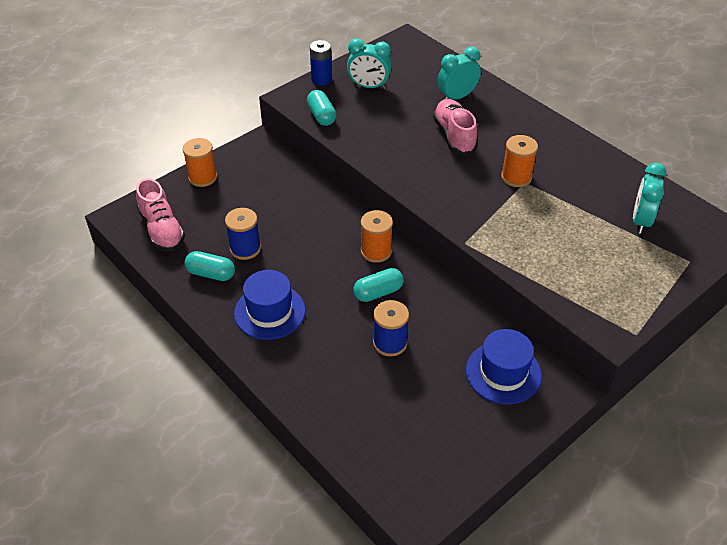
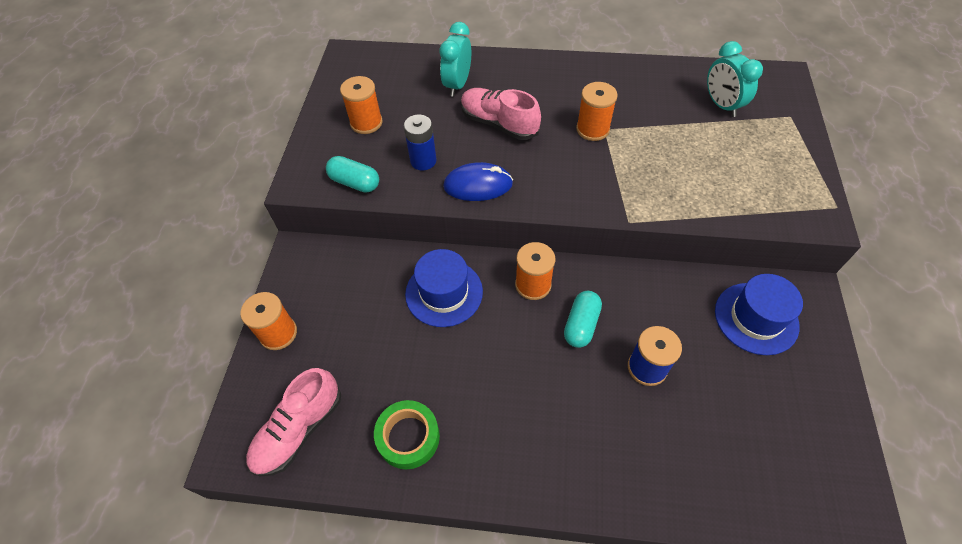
camera: 40 degrees left, 10 degrees up
pink shoe [136,178,185,252] -> pink shoe turned 105 degrees clockwise [246,368,341,476]
turquoise capsule [185,251,235,281] -> green tape [374,400,440,469]
blue spool [225,208,261,260] -> none
blue hat [234,270,305,340] -> blue hat moved to [405,249,483,327]
blue battery [310,40,332,86] -> blue battery moved to [404,115,436,170]
turquoise clock [347,38,392,89] -> orange spool [340,76,383,134]
none -> blue mouse [443,162,513,201]

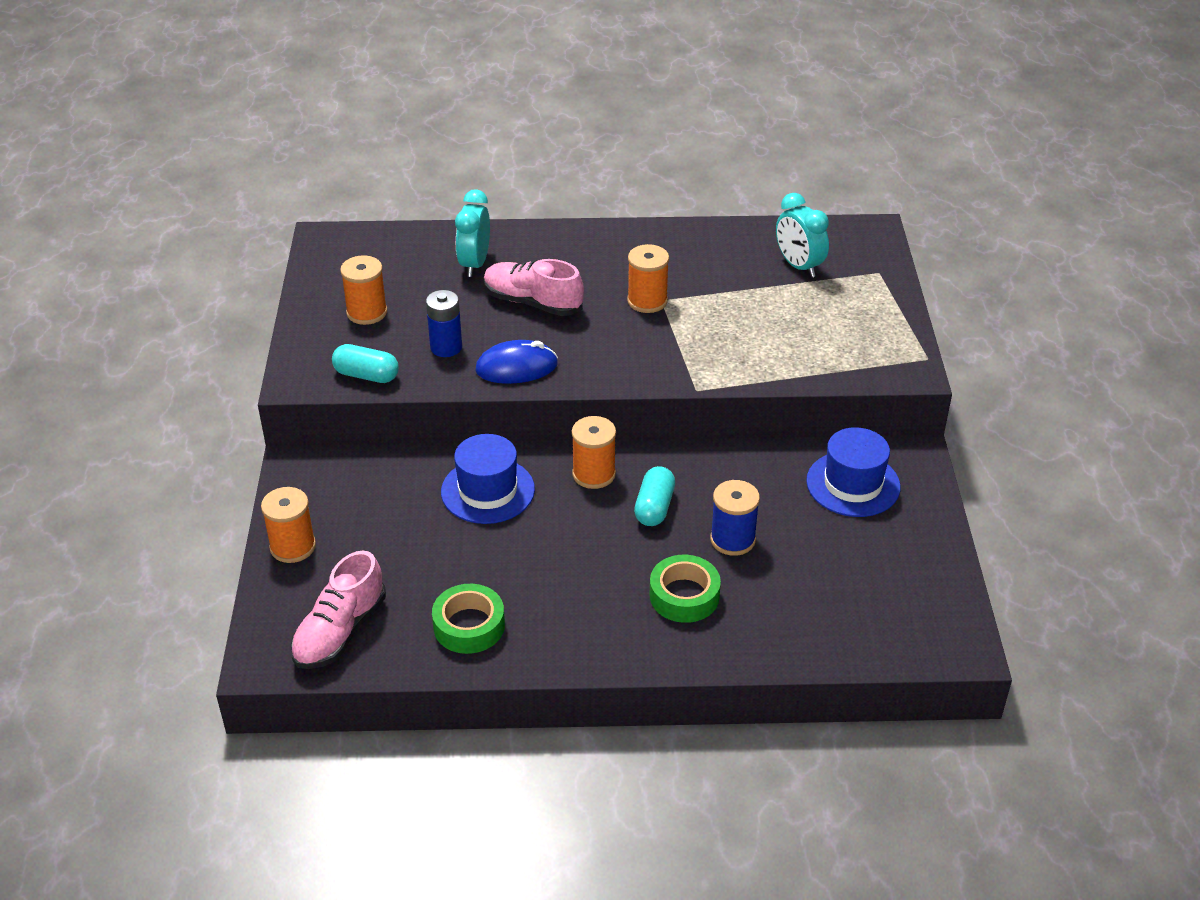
camera: 10 degrees left, 15 degrees down
none -> green tape [650,555,721,623]

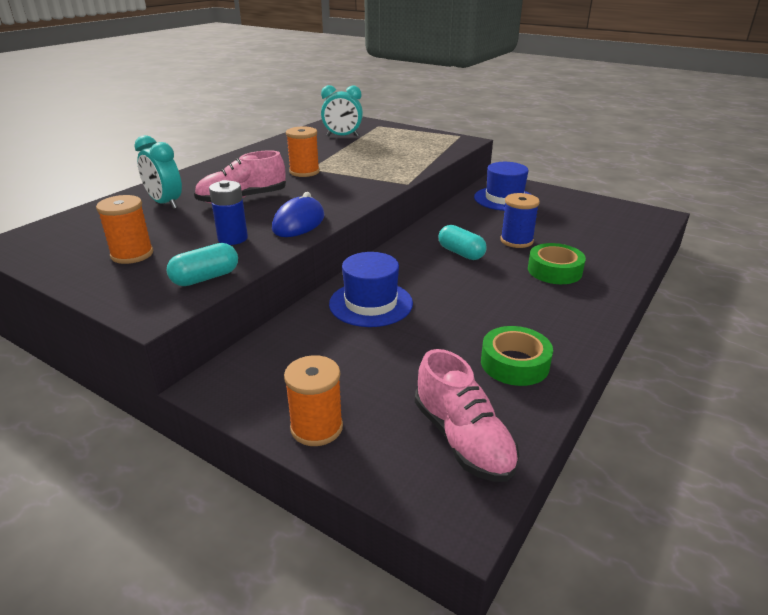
camera: 55 degrees left, 10 degrees down
orange spool [572,416,616,489] -> none

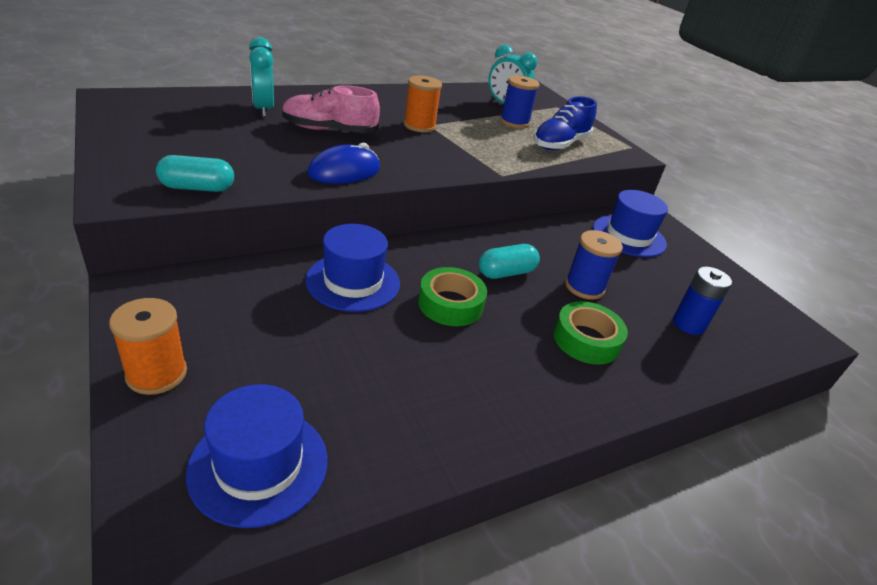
camera: 25 degrees right, 5 degrees up
orange spool [96,195,153,264] -> none
blue battery [209,180,248,245] -> blue battery moved to [673,267,732,335]
pink shoe [415,349,519,482] -> blue hat [186,384,328,528]
turquoise capsule [438,225,487,260] -> turquoise capsule turned 75 degrees clockwise [479,244,540,279]
green tape [481,326,553,386] -> green tape moved to [418,267,487,326]
none -> blue spool [500,76,540,128]
none -> blue shoe [533,96,597,150]

